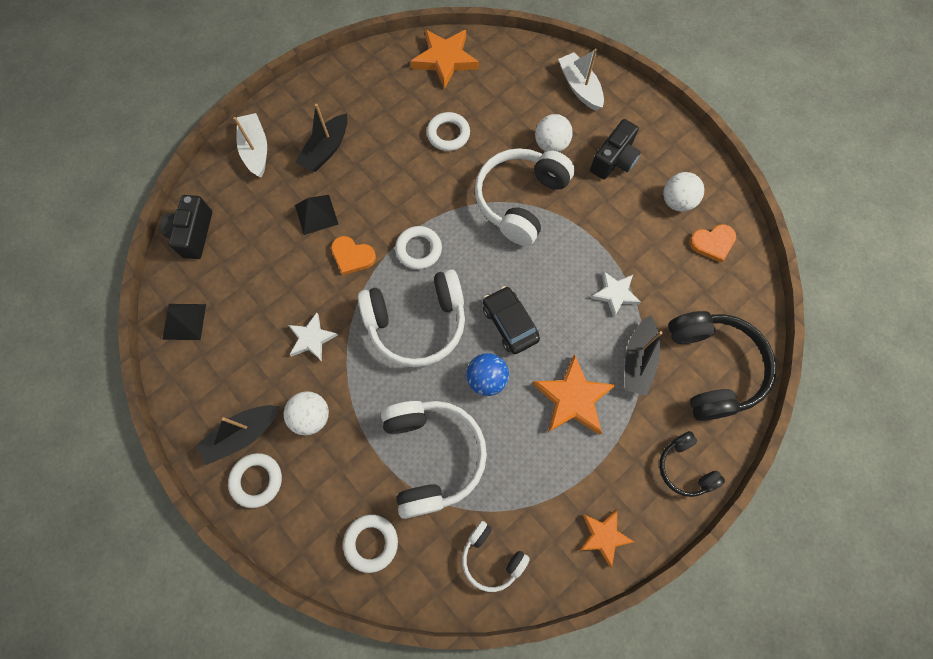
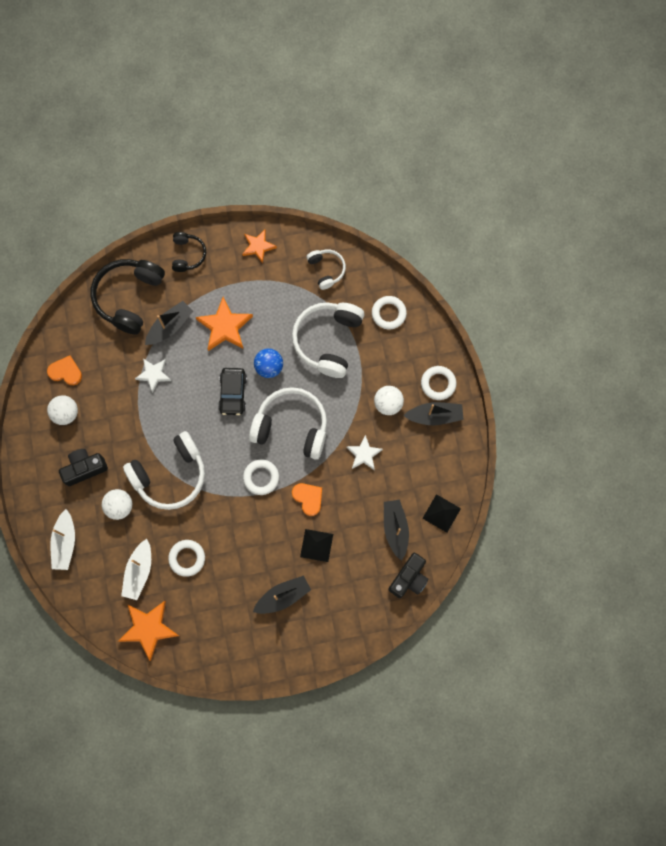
camera: 150 degrees left, 5 degrees up
white boat [233,113,267,178] -> white boat moved to [121,539,151,600]
none -> black boat [384,500,409,561]

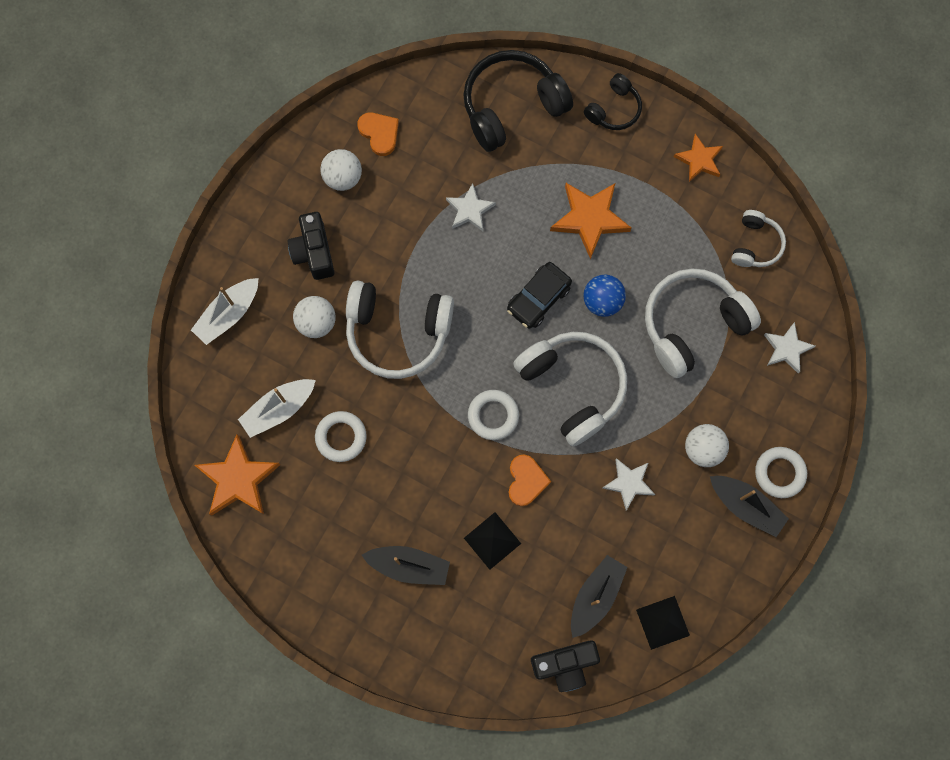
camera: 40 degrees right, 0 degrees up
black camera [59,449,108,486] -> black camera turned 120 degrees counterclockwise [288,212,334,280]
black boat [145,301,193,345] -> none
white ring [372,296,407,330] -> white star [764,322,815,374]

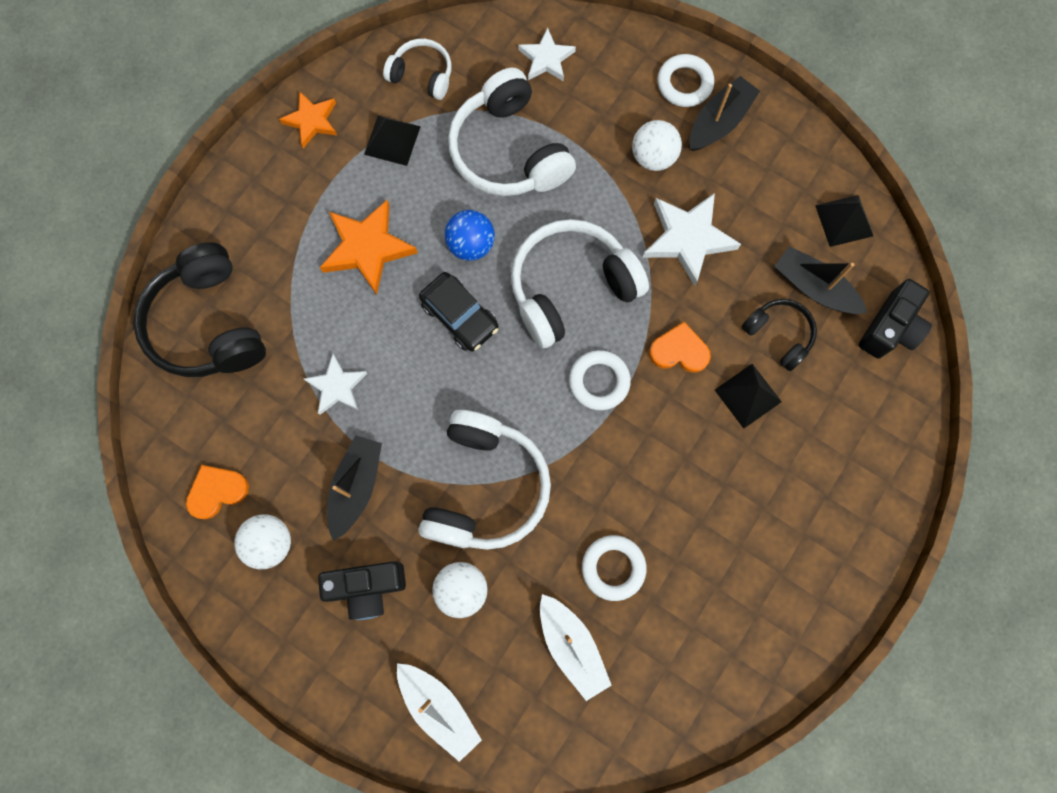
camera: 85 degrees left, 0 degrees up
orange star [195,434,280,516] -> none
black boat [362,546,450,585] -> black boat moved to [327,435,382,541]
black camera [531,641,600,692] -> black camera turned 45 degrees clockwise [859,279,932,359]
black headphones [584,73,642,130] -> black headphones moved to [741,299,817,371]
white star [603,458,655,510] -> white star [642,193,741,286], size x1.60
none -> black pyramid [364,115,421,166]

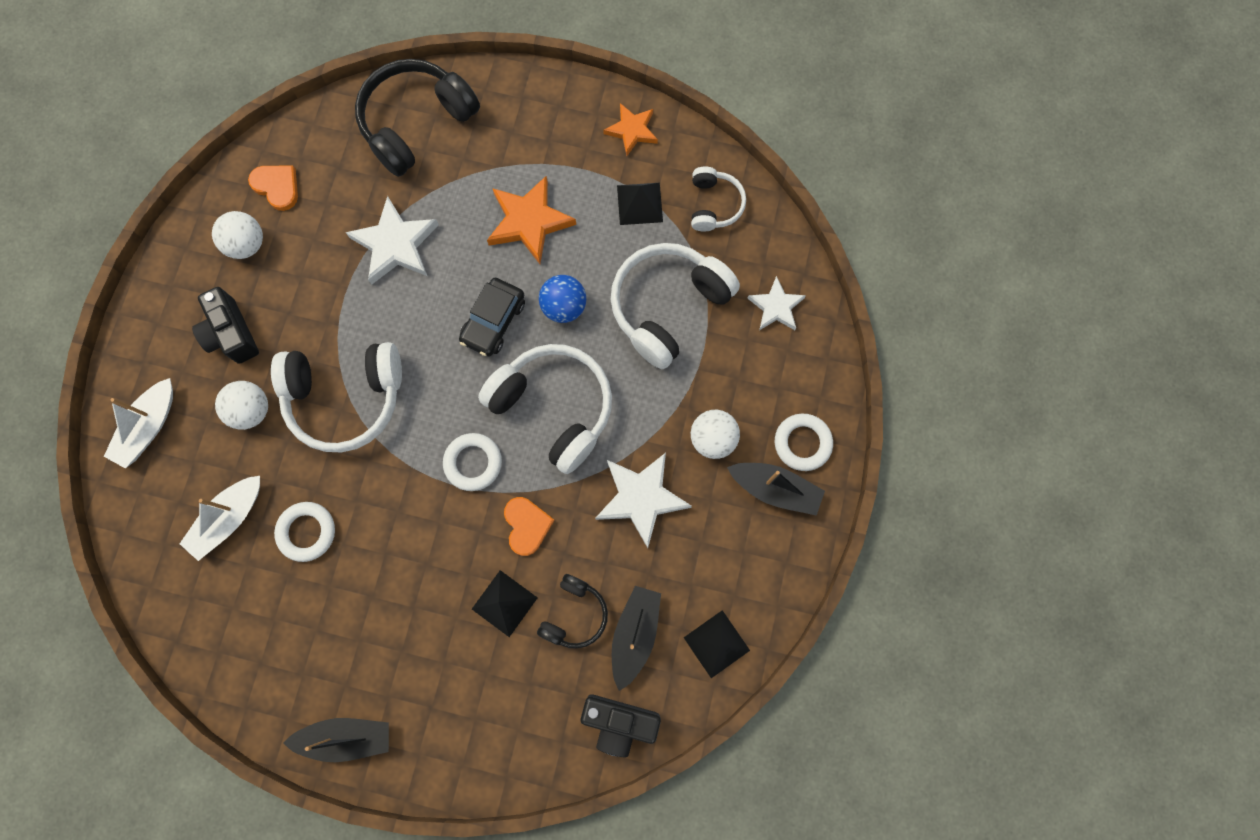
camera: 70 degrees right, 0 degrees up
white star [304,354,367,415] -> white star [346,196,439,284], size x1.60
black boat [327,435,382,541] -> black boat moved to [283,718,389,762]

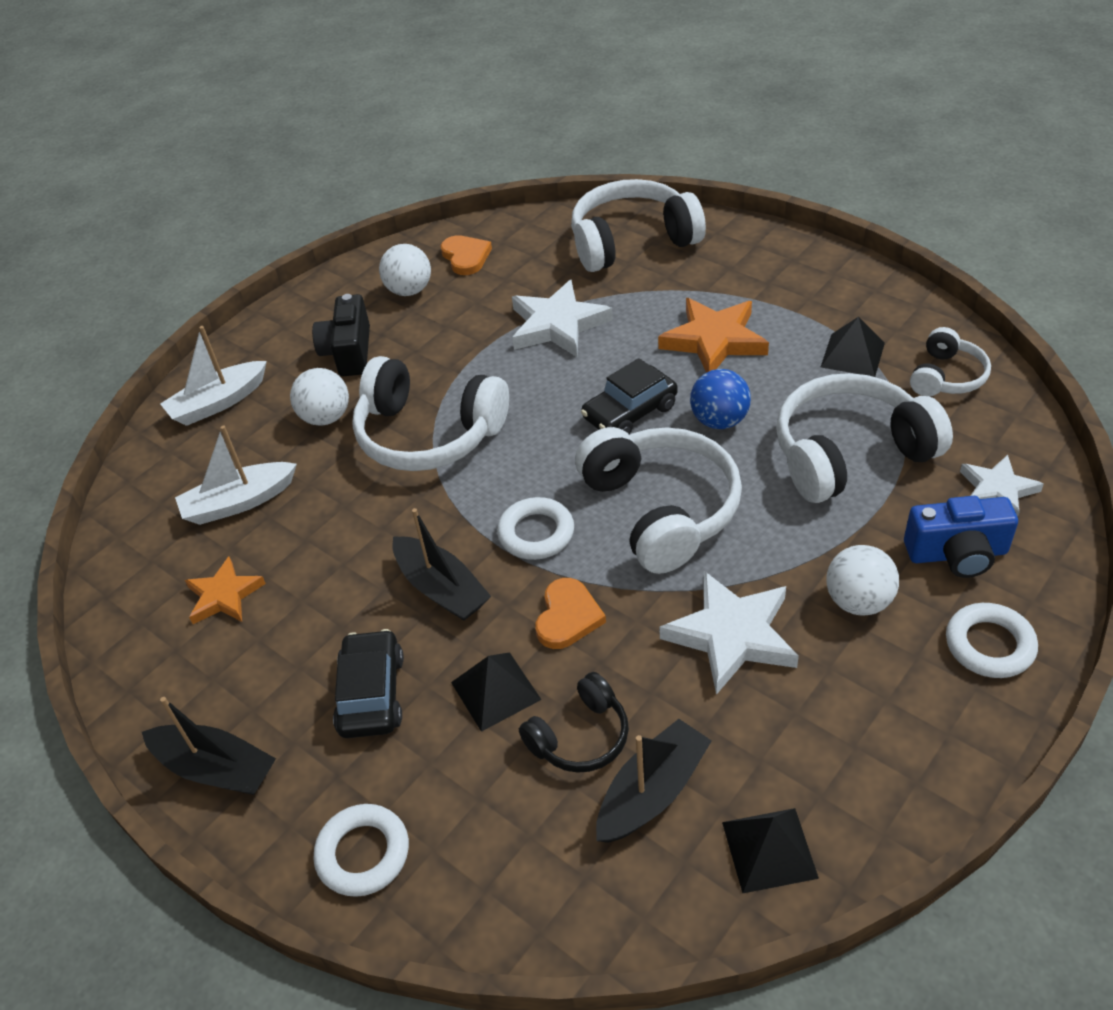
camera: 30 degrees right, 30 degrees down
white ring [274,502,335,562] -> white ring moved to [313,804,409,897]
black headphones [355,59,480,177] -> white headphones [571,179,706,272]
black camera [581,694,661,757] -> none
orange star [603,103,658,156] -> orange star moved to [185,557,266,624]
black boat [727,463,825,516] -> black boat moved to [392,508,491,621]
none -> black car [333,629,404,738]
none -> blue camera [904,496,1018,578]

